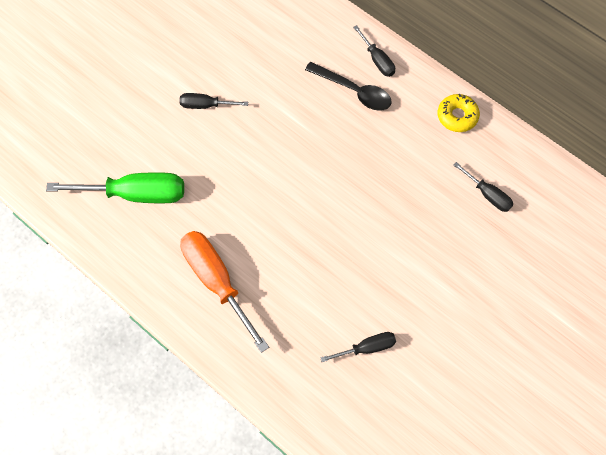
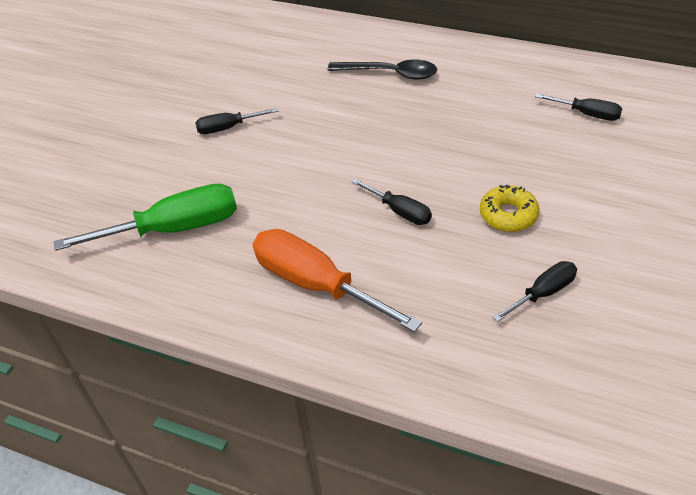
camera: 15 degrees left, 20 degrees down
black screwdriver [353,25,395,77] -> black screwdriver moved to [352,178,432,225]
yellow donut [438,94,480,132] -> yellow donut moved to [480,185,539,232]

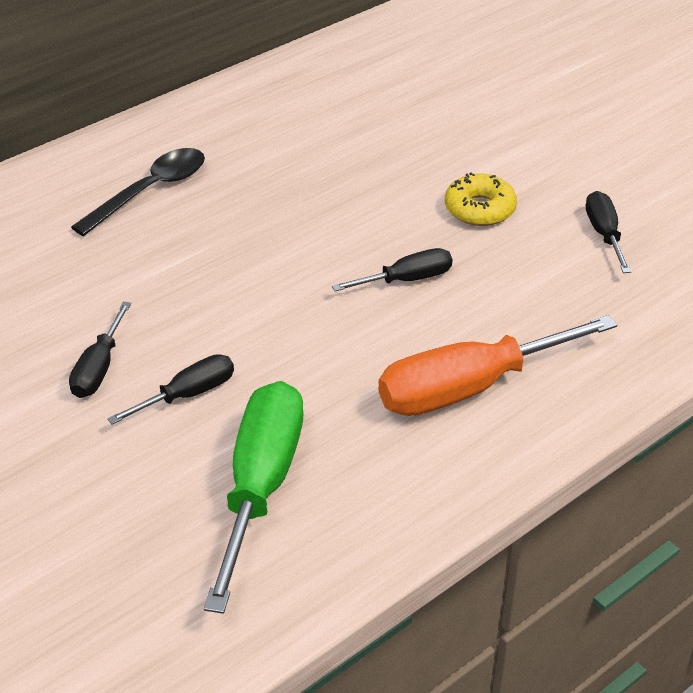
camera: 65 degrees left, 5 degrees down
black screwdriver [535,94,622,121] -> black screwdriver moved to [107,354,234,424]

